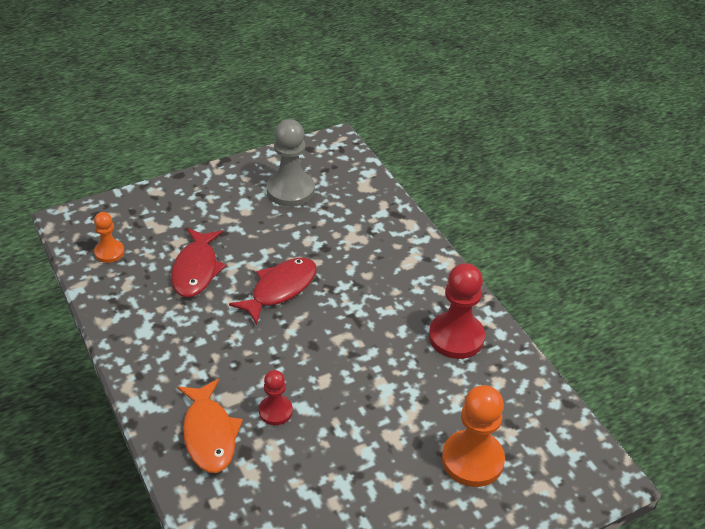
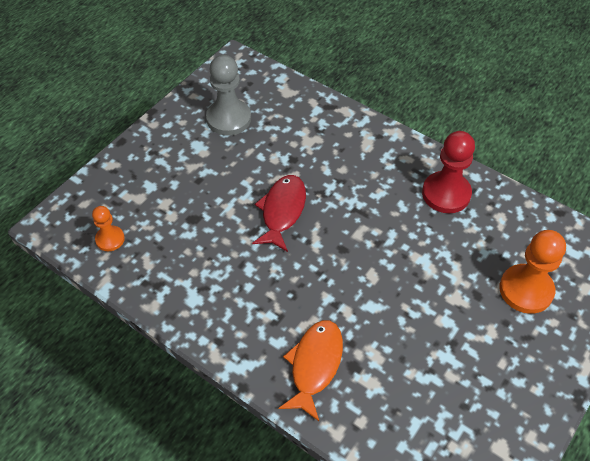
camera: 25 degrees left, 10 degrees up
red fish [171,228,226,297] -> none
orange fish [177,379,243,473] -> orange fish turned 120 degrees counterclockwise [279,320,343,421]
red pawn [259,370,293,425] -> none

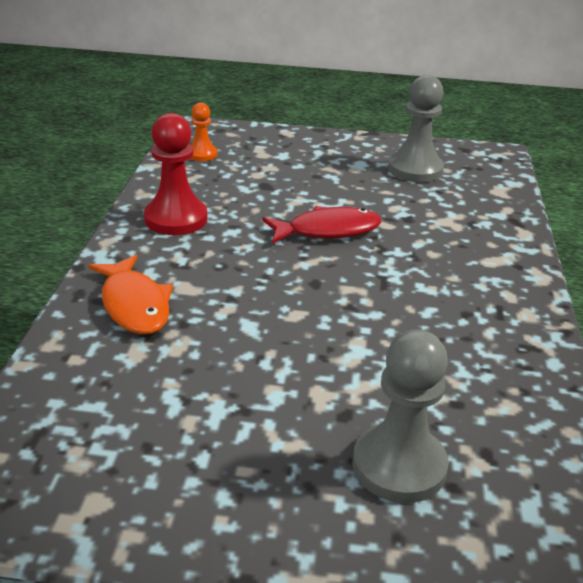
camera: 60 degrees right, 20 degrees down
orange fish [279,320,343,421] -> orange fish turned 75 degrees clockwise [88,255,173,334]
red pawn [422,131,475,213] -> red pawn moved to [144,113,208,235]
orange pawn [499,230,566,314] -> grey pawn [353,329,448,503]

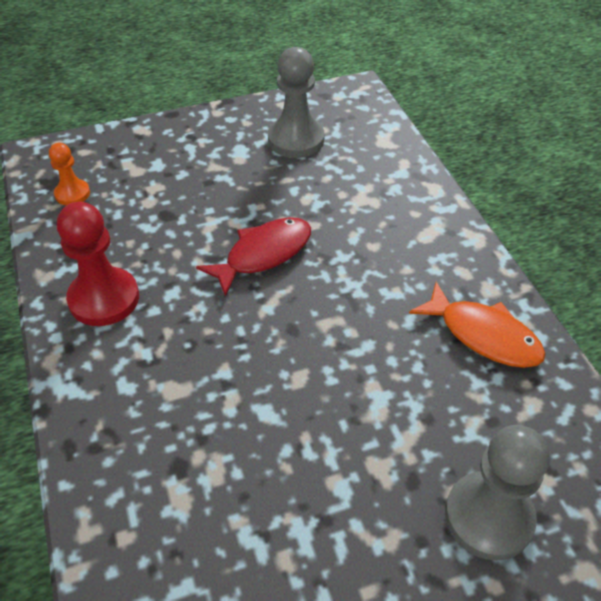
camera: 25 degrees left, 15 degrees up
orange fish [88,255,173,334] -> orange fish moved to [409,282,546,368]

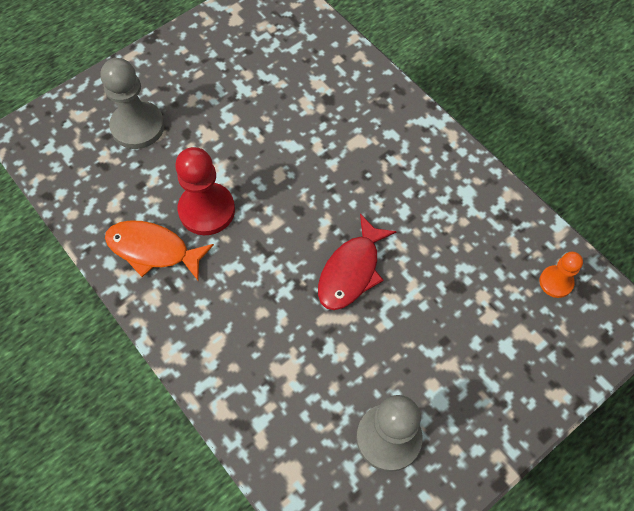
camera: 160 degrees right, 15 degrees up
red pawn [57,202,139,326] -> red pawn moved to [175,147,235,235]

